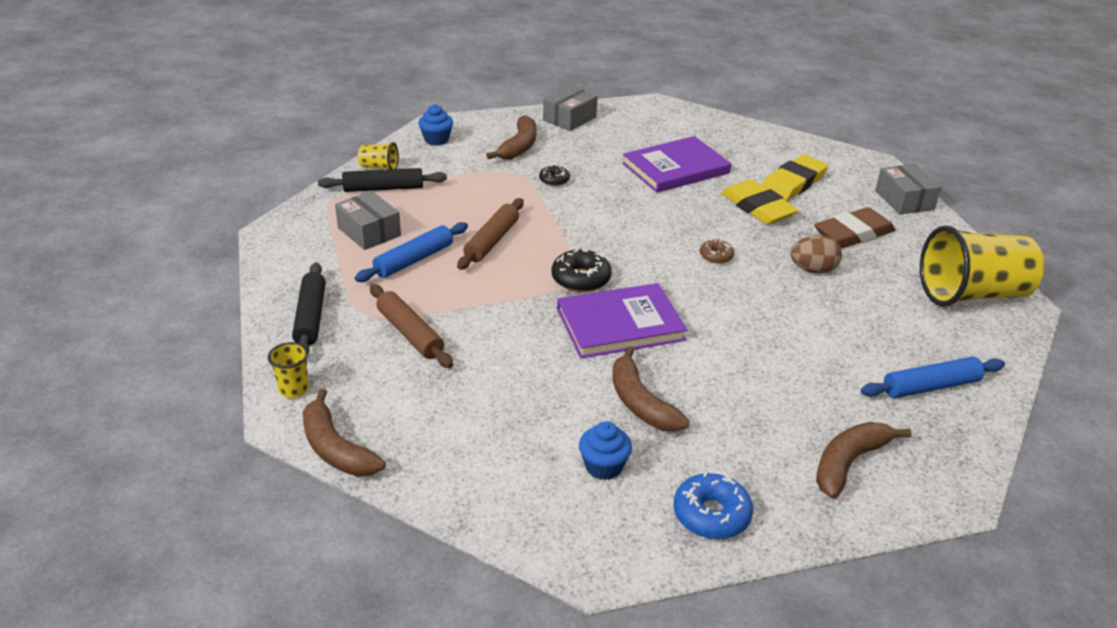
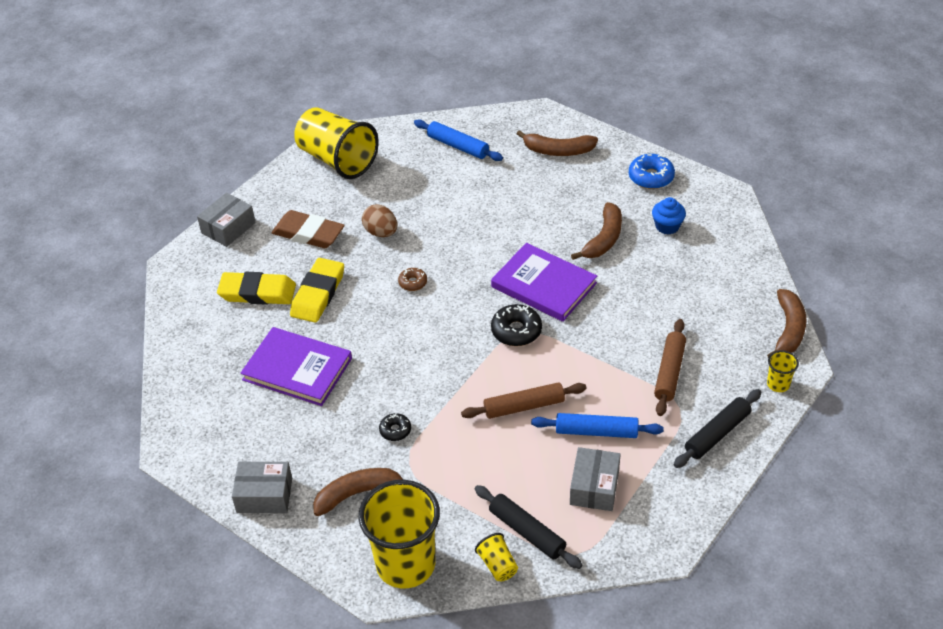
camera: 125 degrees left, 10 degrees up
blue cupcake [418,105,453,146] -> yellow cup [358,480,440,589]

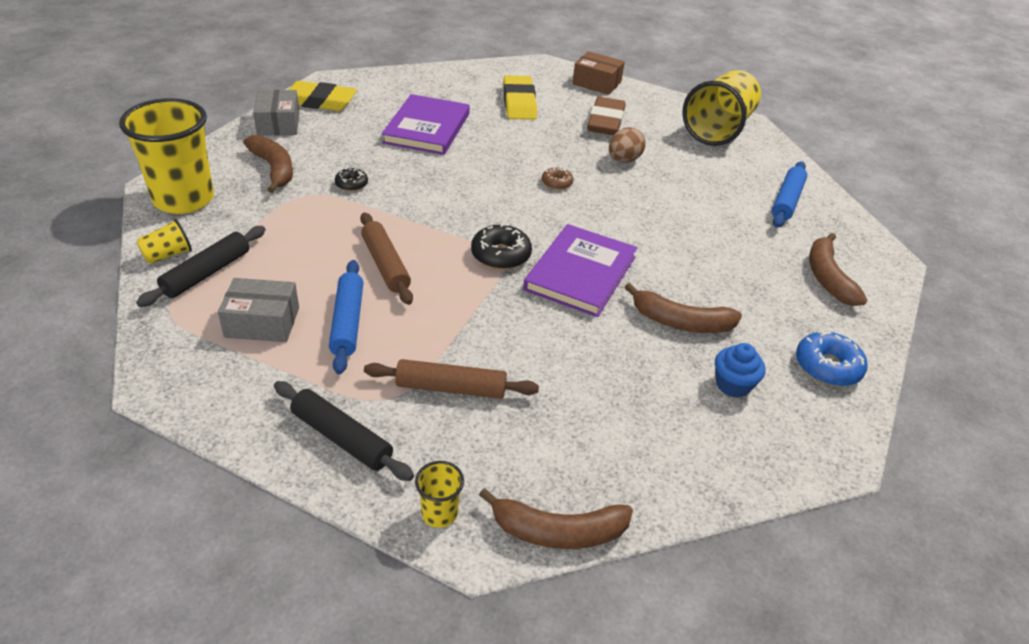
camera: 75 degrees right, 5 degrees down
grey box [197,192,256,247] -> brown box [572,51,625,95]
yellow eraser [290,258,344,323] -> yellow eraser moved to [289,81,357,111]

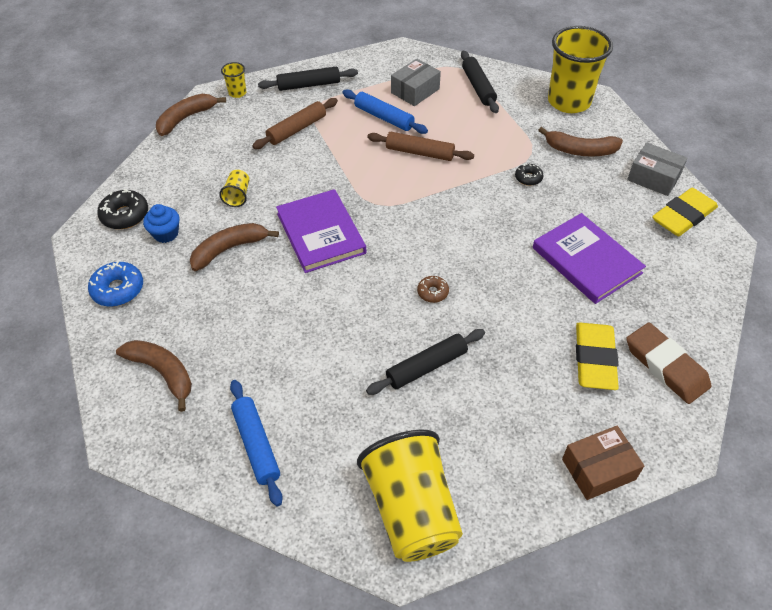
camera: 135 degrees right, 10 degrees up
yellow cup [137,219,192,264] -> yellow cup moved to [219,170,249,207]
black donut [471,223,532,270] -> black donut moved to [97,189,148,229]
yellow eraser [503,75,537,120] -> yellow eraser turned 60 degrees clockwise [576,322,619,390]
brown eraser [587,97,626,135] -> brown eraser moved to [627,322,711,404]
brown egg [609,127,645,163] -> black rolling pin [366,329,485,395]

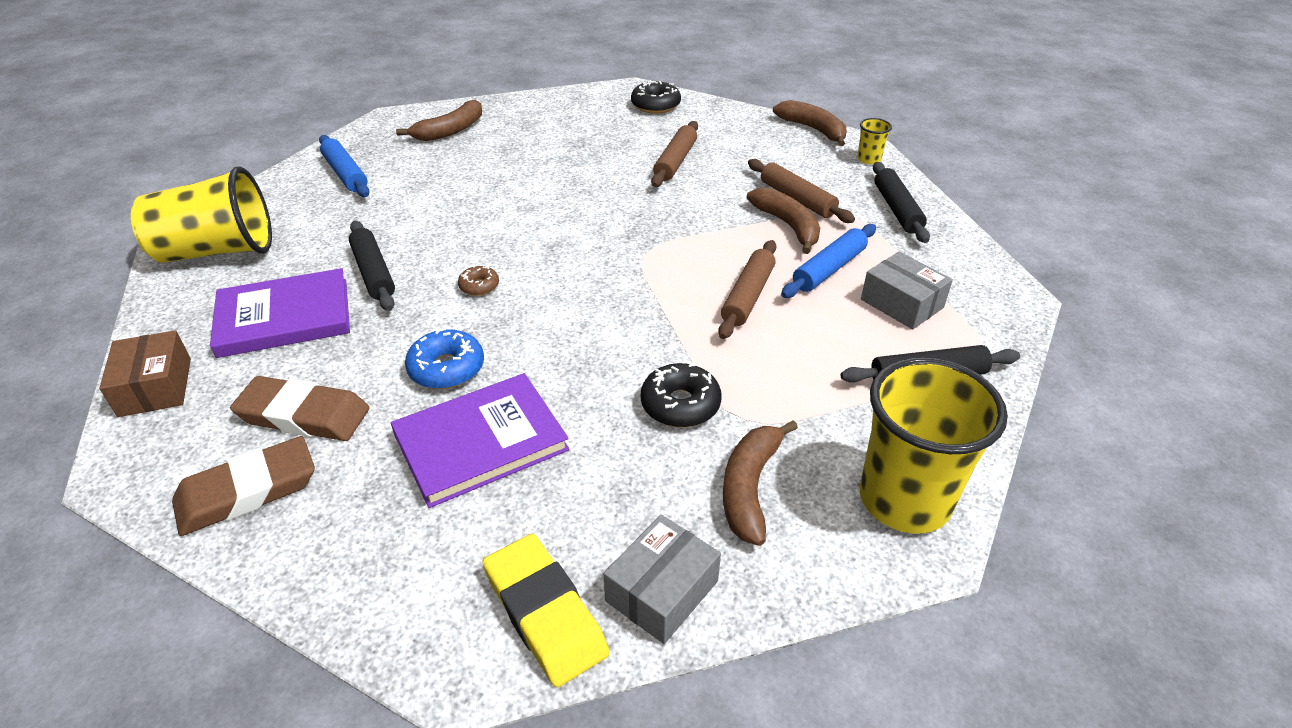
camera: 95 degrees right, 10 degrees down
blue donut [88,261,143,306] -> blue donut moved to [405,328,484,389]
blue cupcake [143,204,179,243] -> none
brown banana [190,223,279,271] -> brown banana moved to [747,187,820,254]
yellow cup [219,170,249,207] -> brown rolling pin [651,121,698,187]
blue rolling pin [230,380,283,506] -> blue rolling pin turned 75 degrees clockwise [319,135,370,197]
purple book [276,189,366,273] -> purple book moved to [210,268,350,358]
black donut [515,164,543,186] -> black donut [641,363,722,427], size x1.68
yellow eraser [576,322,619,390] -> brown eraser [230,376,369,441]

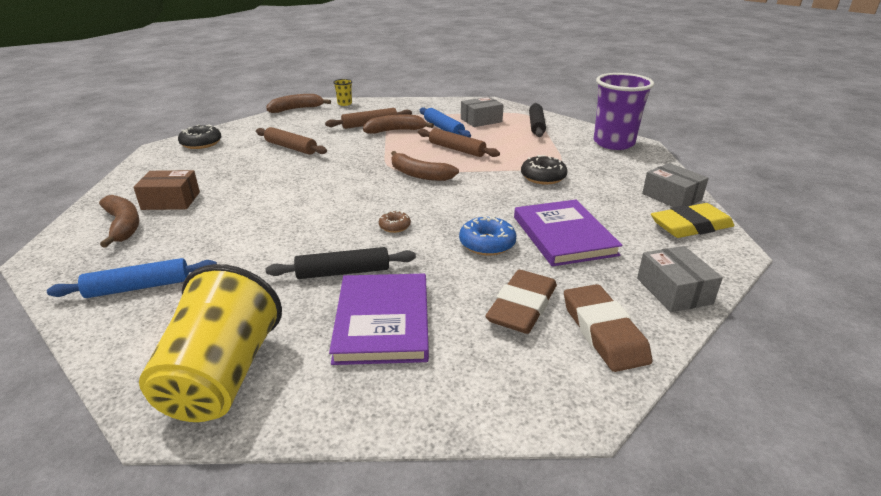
camera: 75 degrees left, 10 degrees down
brown box [99,330,191,417] -> brown box moved to [133,170,200,210]
brown banana [723,420,798,546] -> brown banana moved to [391,151,459,181]
yellow cup [860,357,1008,534] -> purple cup [594,73,654,150]
black rolling pin [873,162,930,243] -> none
none -> grey box [637,246,723,312]

